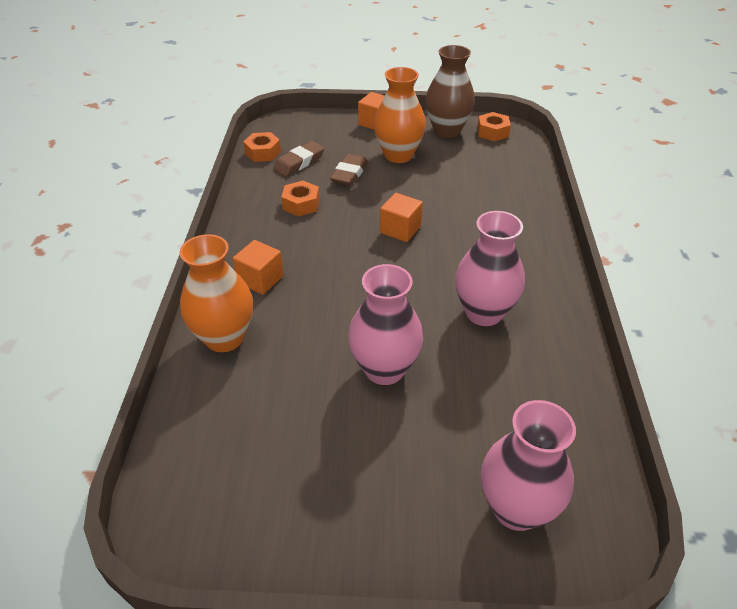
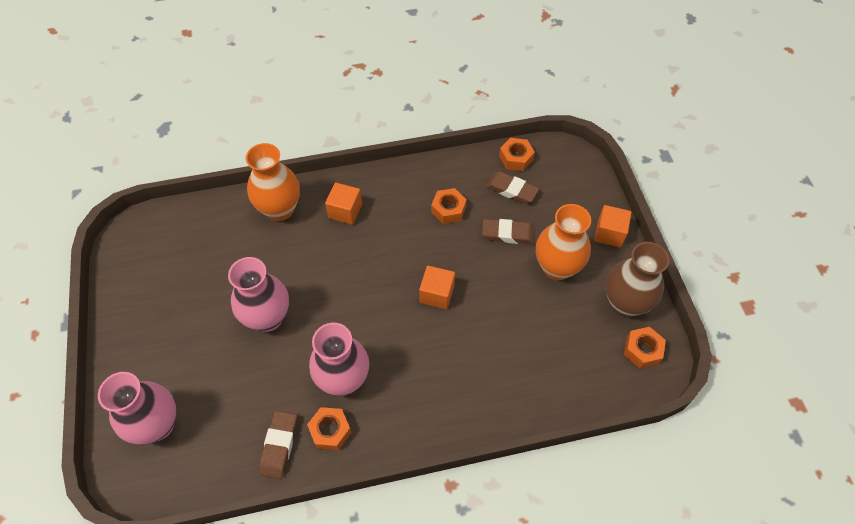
camera: 75 degrees right, 15 degrees up
none -> brown eraser [259,411,297,479]
none -> orange nut [307,407,352,450]

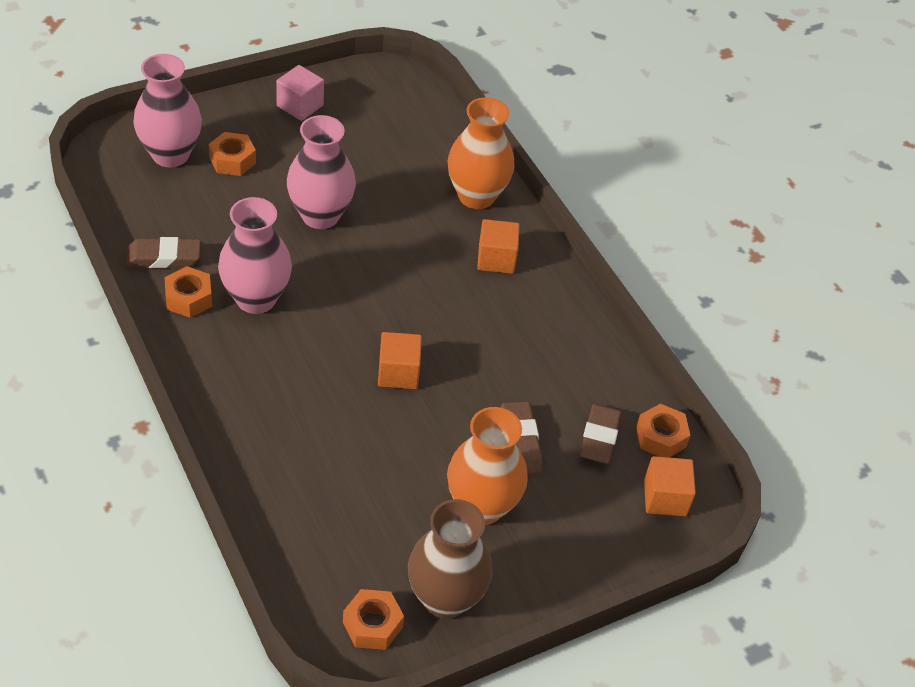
camera: 70 degrees right, 10 degrees down
orange nut [431,188,467,224] -> orange nut moved to [209,132,256,176]
orange cube [594,205,632,248] -> orange cube moved to [644,456,696,516]
none -> pink cube [276,65,324,121]

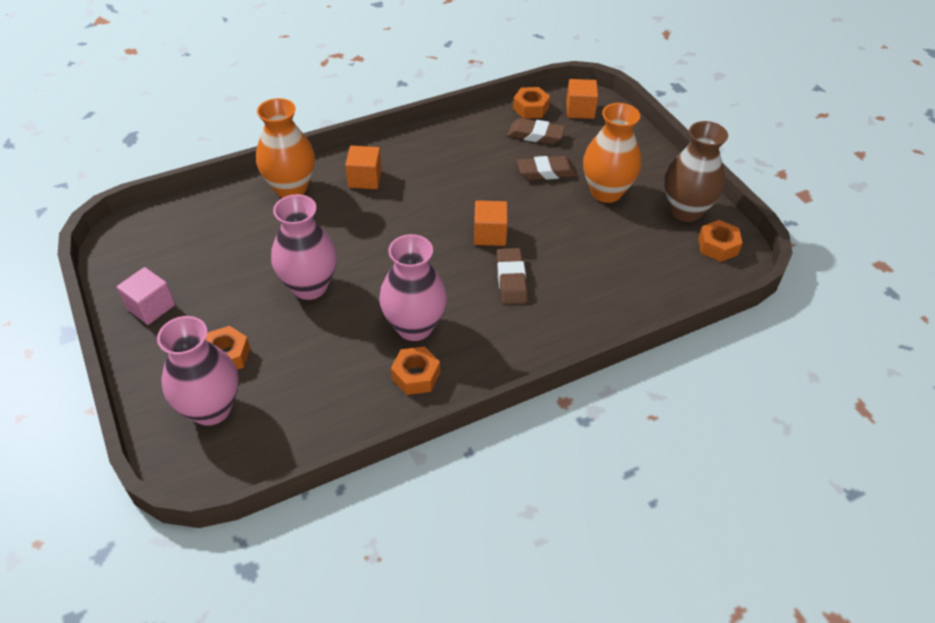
camera: 85 degrees left, 0 degrees up
brown eraser [126,237,201,268] -> brown eraser moved to [497,248,527,304]

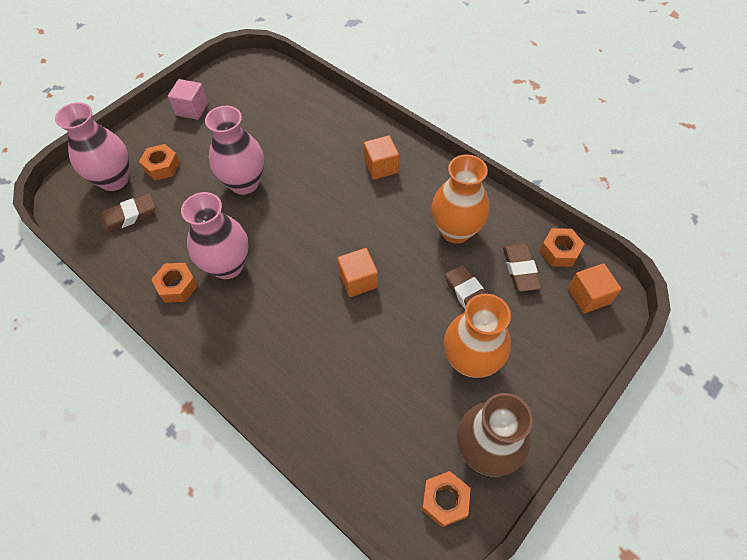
camera: 70 degrees right, 10 degrees up
orange vase [256,98,315,198] -> orange vase moved to [431,154,490,244]
brown eraser [497,248,527,304] -> brown eraser moved to [99,194,155,234]

